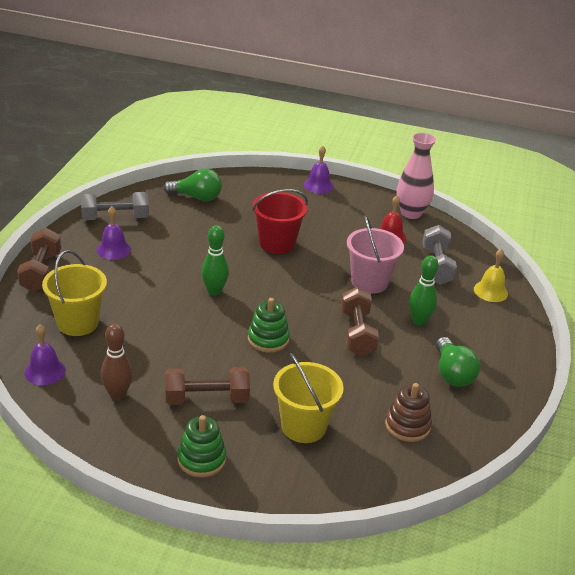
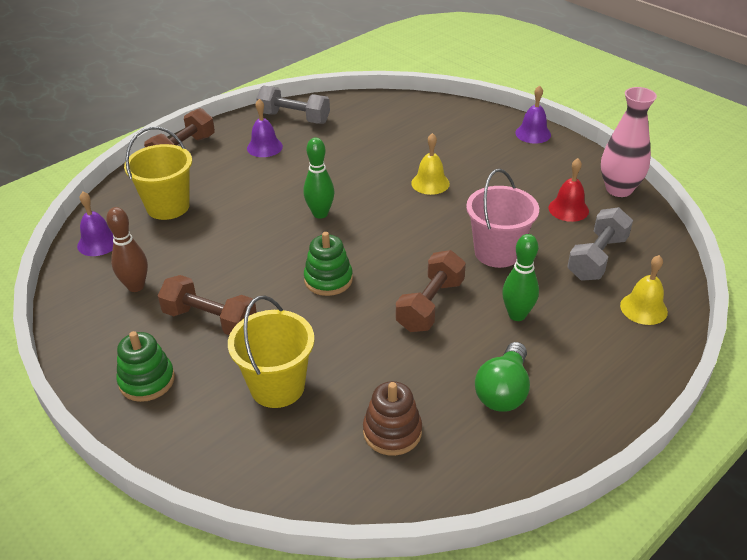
camera: 35 degrees right, 5 degrees up
green light bulb [163,169,222,201] -> none
red bucket [252,189,308,254] -> yellow bell [411,133,450,195]

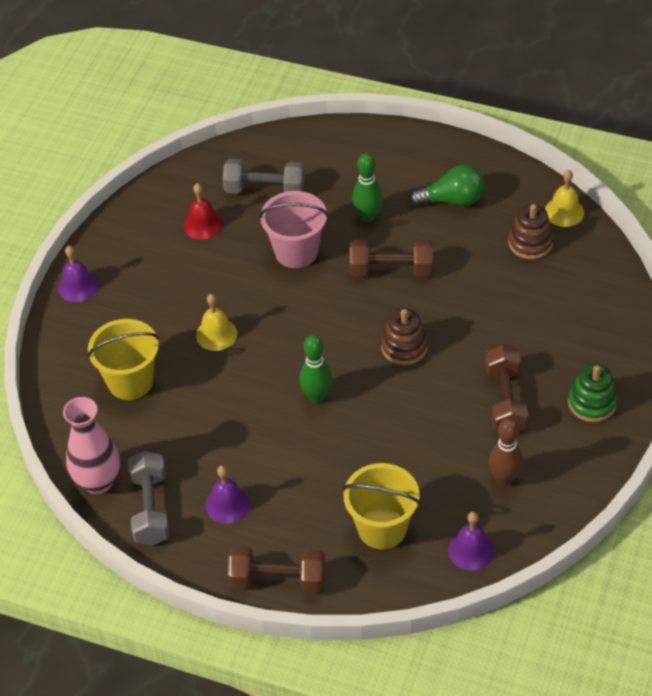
camera: 115 degrees left, 10 degrees up
yellow bucket [228,295,315,408] -> yellow bucket moved to [87,319,159,400]
green stacking toy [304,232,353,296] -> brown stacking toy [381,308,428,365]
pink vase [601,87,657,197] -> pink vase moved to [63,397,120,494]
yellow bell [620,255,668,325] -> yellow bell moved to [545,170,584,227]

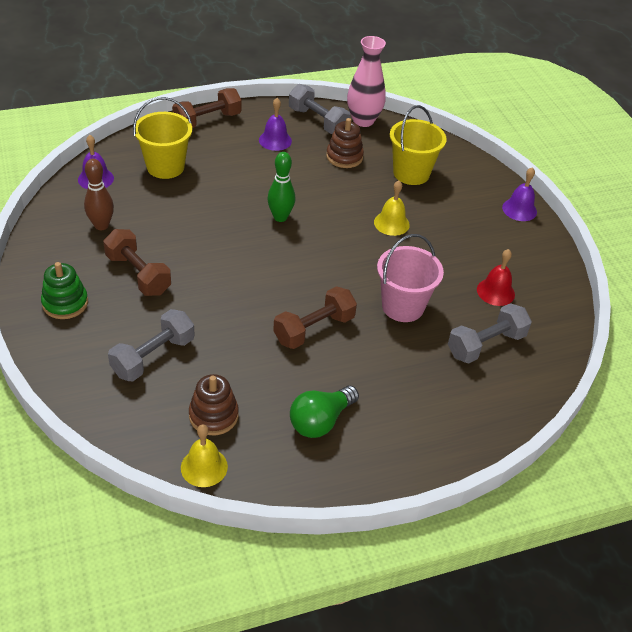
camera: 135 degrees right, 5 degrees down
green bowling pin [352,153,383,222] -> none
brown stacking toy [381,308,428,365] -> brown stacking toy moved to [326,118,364,168]
none -> grey dumbbell [108,309,195,381]

